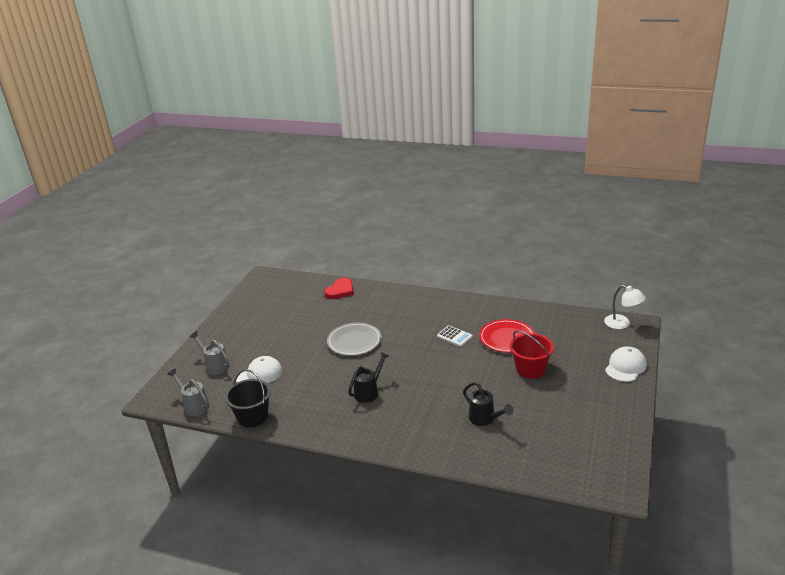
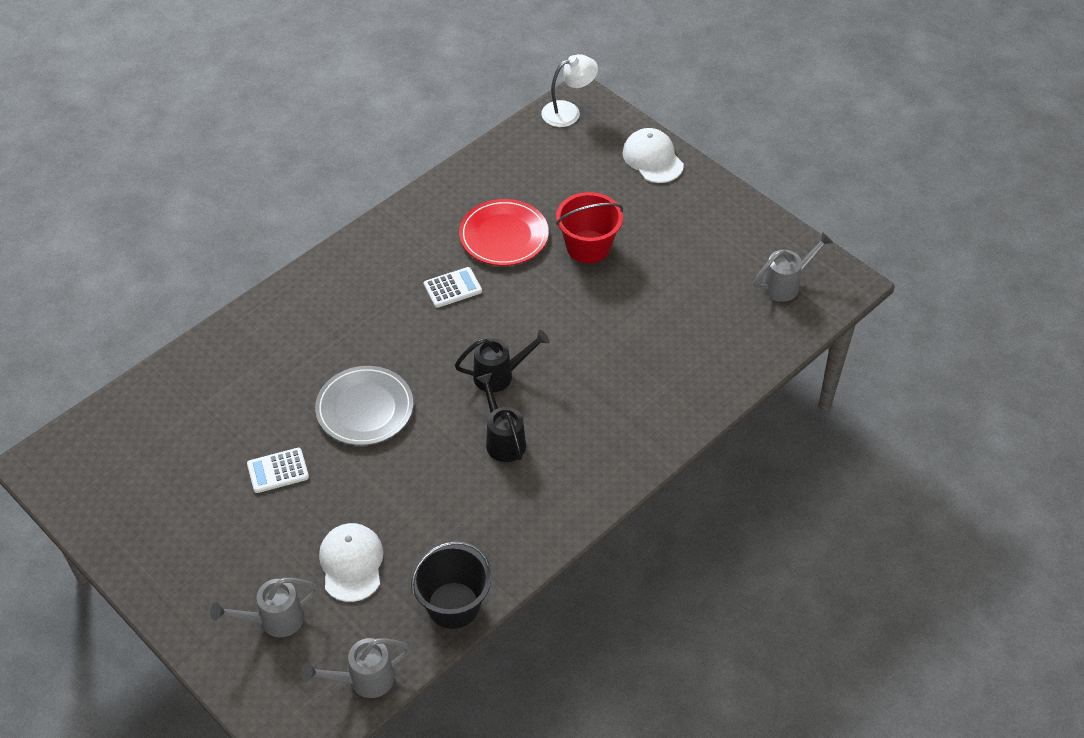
camera: 65 degrees left, 20 degrees up
red heart [324,278,354,299] -> none
black watering can [463,382,513,426] -> black watering can moved to [455,330,549,392]
none -> white calculator [247,448,309,493]
none -> grey watering can [754,232,834,302]

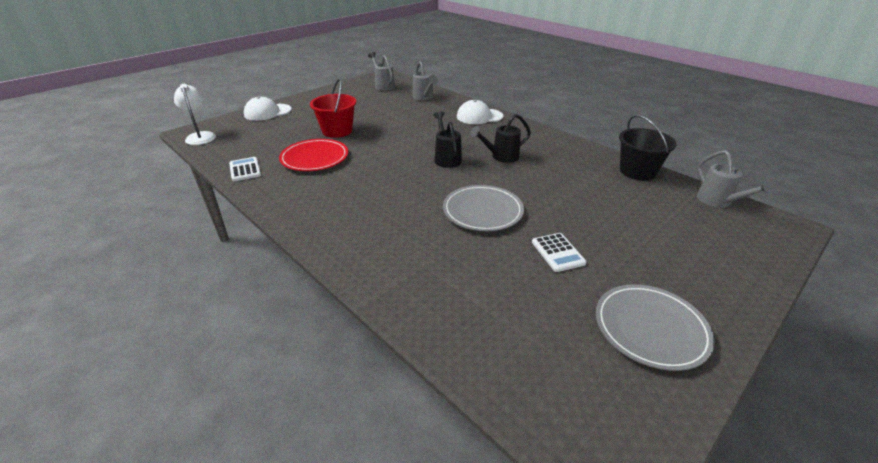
camera: 90 degrees left, 15 degrees down
grey watering can [210,578,319,637] -> grey watering can moved to [413,61,438,101]
white cap [319,523,383,602] -> white cap moved to [457,100,503,124]
white calculator [424,267,482,308] -> white calculator moved to [229,157,261,182]
none -> grey plate [596,284,715,371]

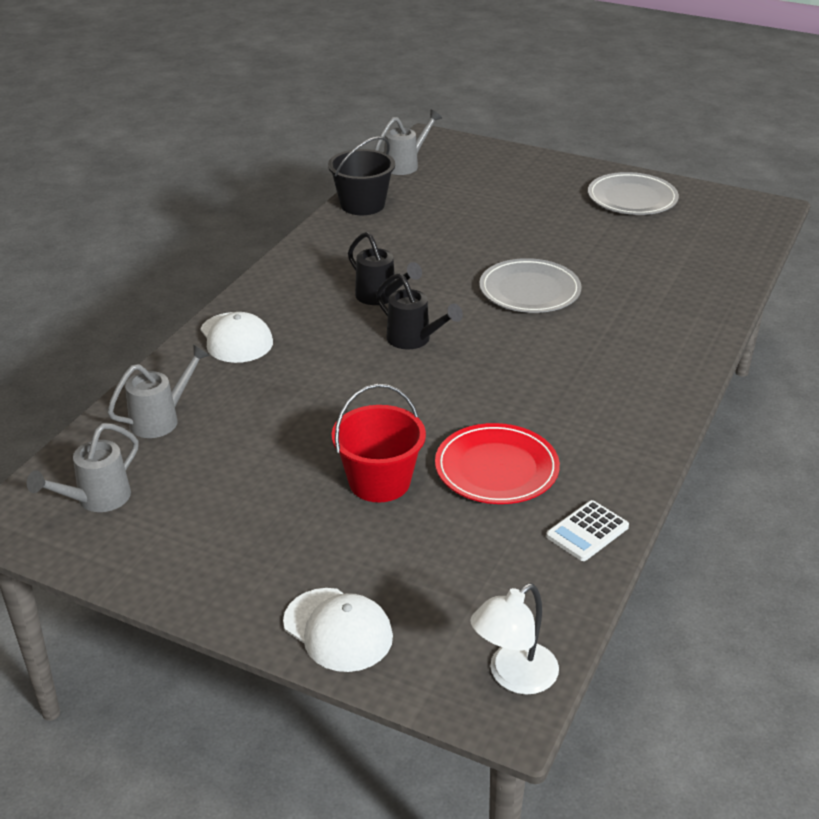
camera: 110 degrees left, 0 degrees up
black watering can [434,112,462,168] -> black watering can turned 105 degrees counterclockwise [376,273,463,350]
white calculator [532,233,587,272] -> none

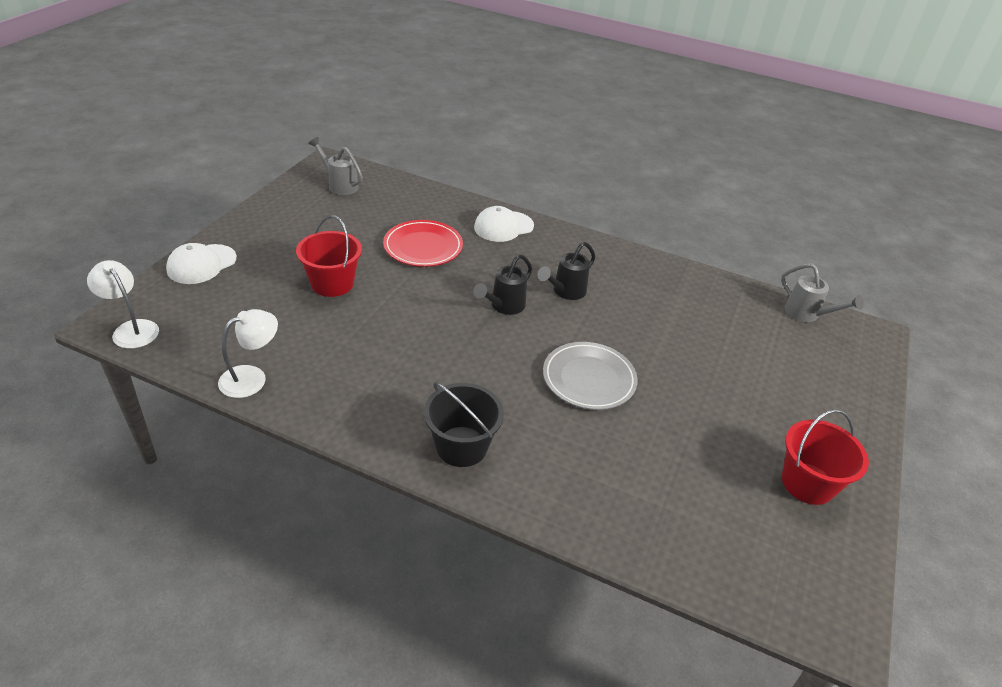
camera: 85 degrees right, 5 degrees up
grey watering can [107,344,210,438] -> none
black bucket [328,136,395,215] -> black bucket moved to [424,382,504,467]
red plate [435,423,560,504] -> red plate moved to [383,220,463,267]
white calculator [546,500,629,561] -> white lamp [218,309,278,398]
grey plate [588,172,679,215] -> red bucket [782,409,869,505]

